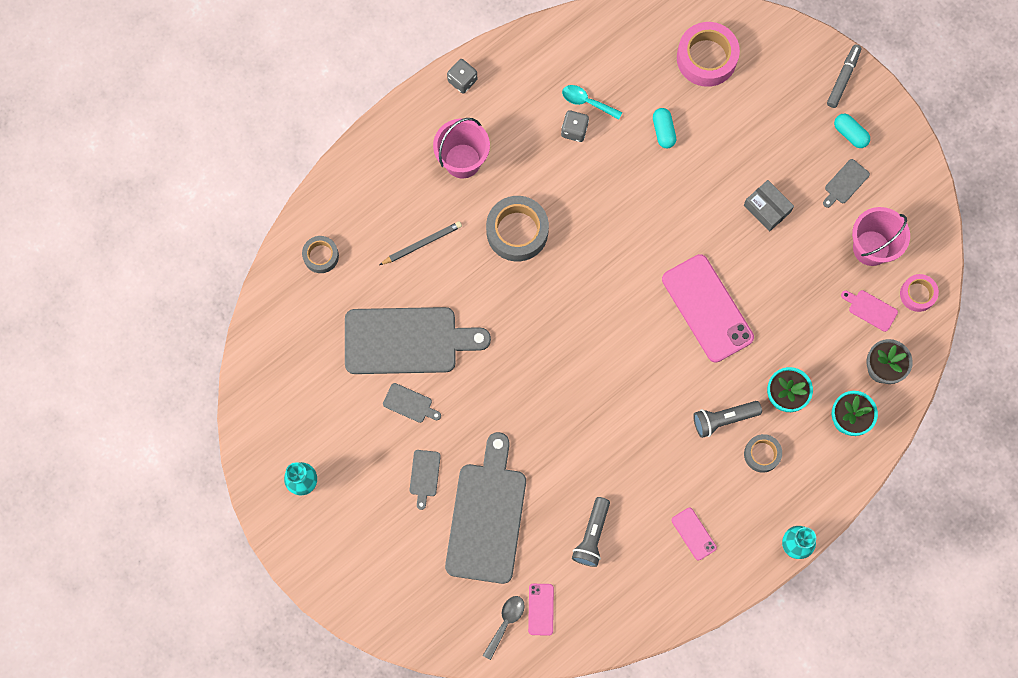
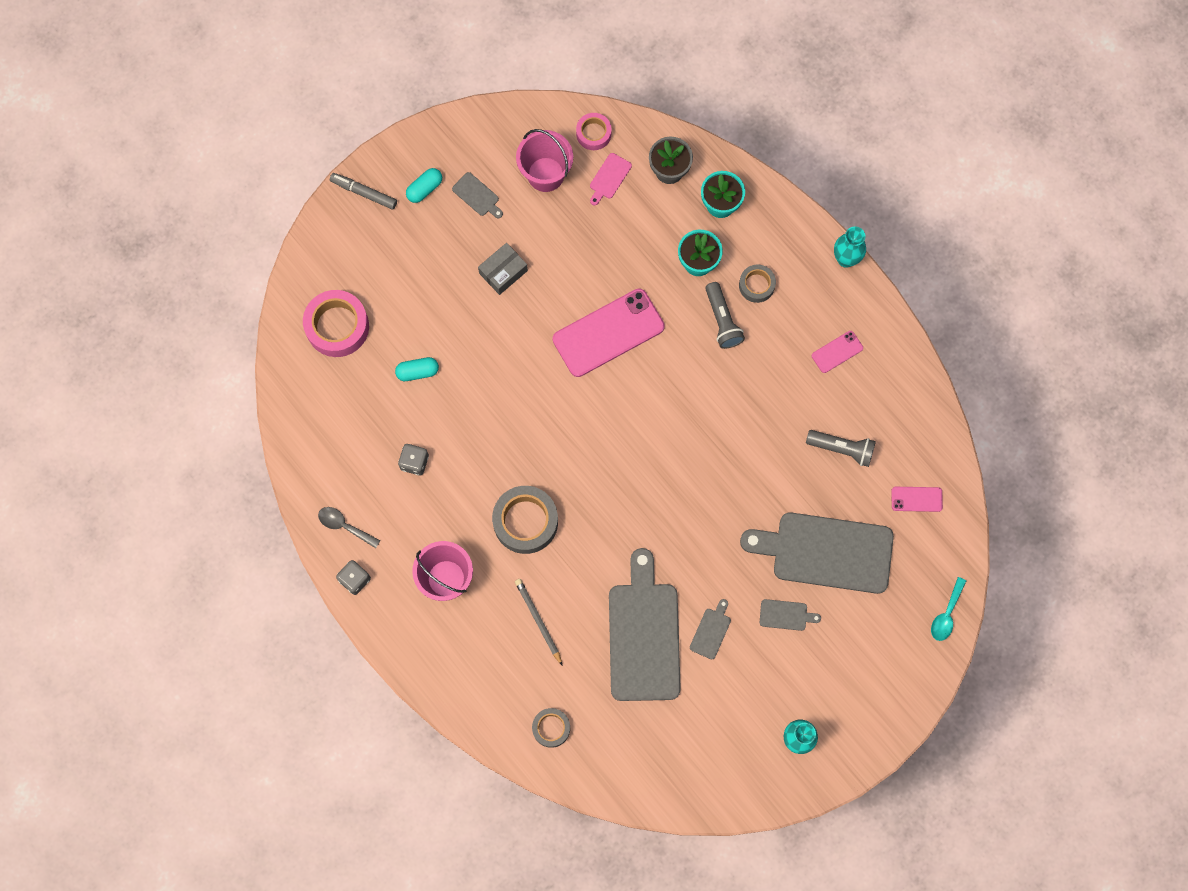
camera: 90 degrees left, 0 degrees up
grey spoon [483,596,525,660] -> grey spoon moved to [318,507,381,548]
turquoise spoon [562,85,622,120] -> turquoise spoon moved to [931,577,966,641]

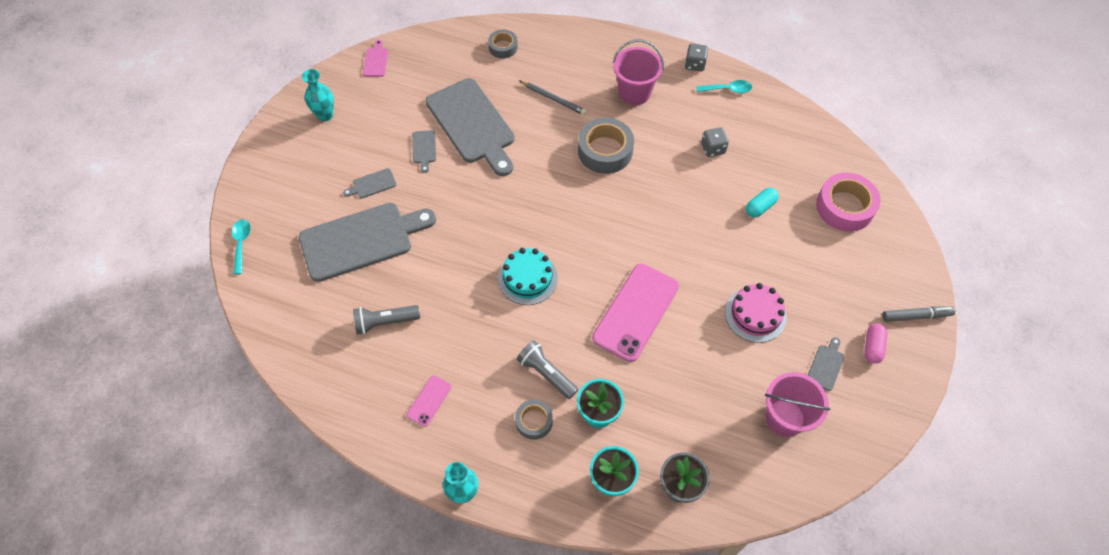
camera: 150 degrees right, 15 degrees down
grey spoon [318,507,381,548] -> turquoise spoon [696,80,752,93]
turquoise capsule [406,168,442,203] -> pink capsule [864,323,888,364]
grey cutting board [452,172,503,218] -> grey cutting board turned 105 degrees clockwise [808,337,845,391]
grey box [478,243,528,295] -> pink cake [725,283,787,343]
pink tape [576,113,612,150] -> none
pink cutting board [590,153,632,205] -> pink cutting board moved to [363,40,388,77]
pink phone [891,487,943,512] -> none
none -> turquoise cake [498,248,558,305]

